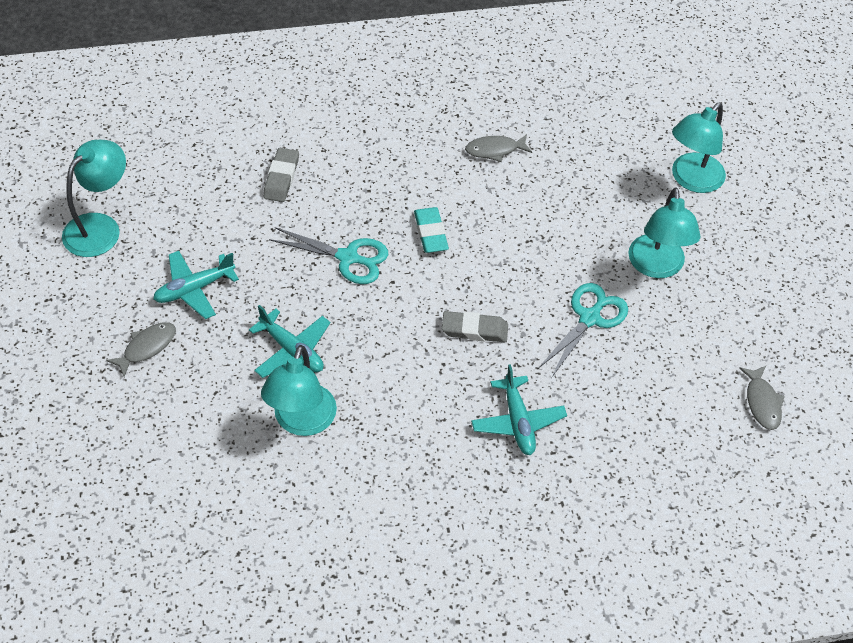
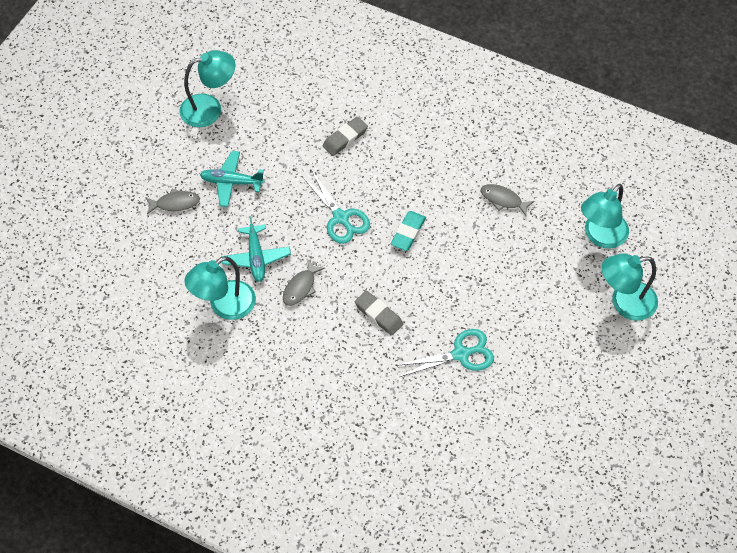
camera: 40 degrees right, 5 degrees up
turquoise plane [471,364,567,455] -> none
turquoise lamp [628,187,700,278] -> turquoise lamp moved to [581,184,629,249]
grey fish [739,366,785,430] -> grey fish moved to [283,260,325,306]

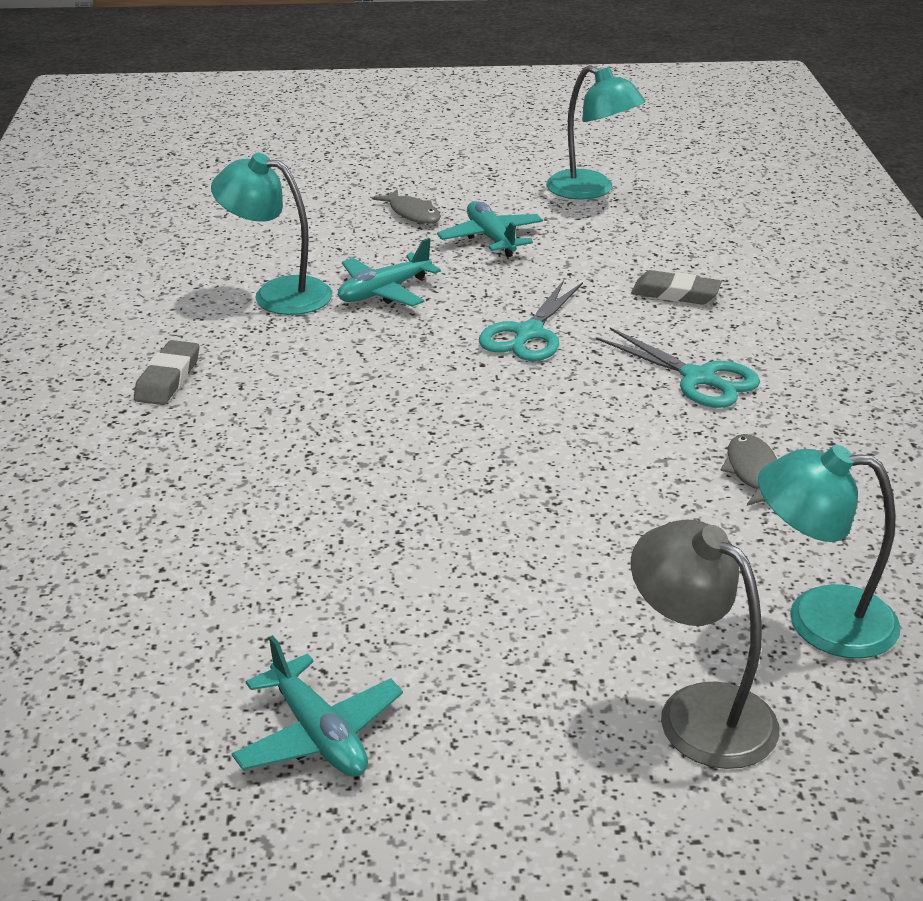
camera: 60 degrees right, 25 degrees down
grey fish [283,260,325,306] -> none
grey eraser [355,290,403,336] -> grey eraser moved to [134,340,199,405]
turquoise eraser [391,211,426,251] -> none
turquoise scissors [395,329,494,377] -> turquoise scissors moved to [596,328,760,408]
turquoise lamp [602,253,658,321] -> grey lamp [631,520,779,769]
none -> turquoise plane [231,635,403,777]

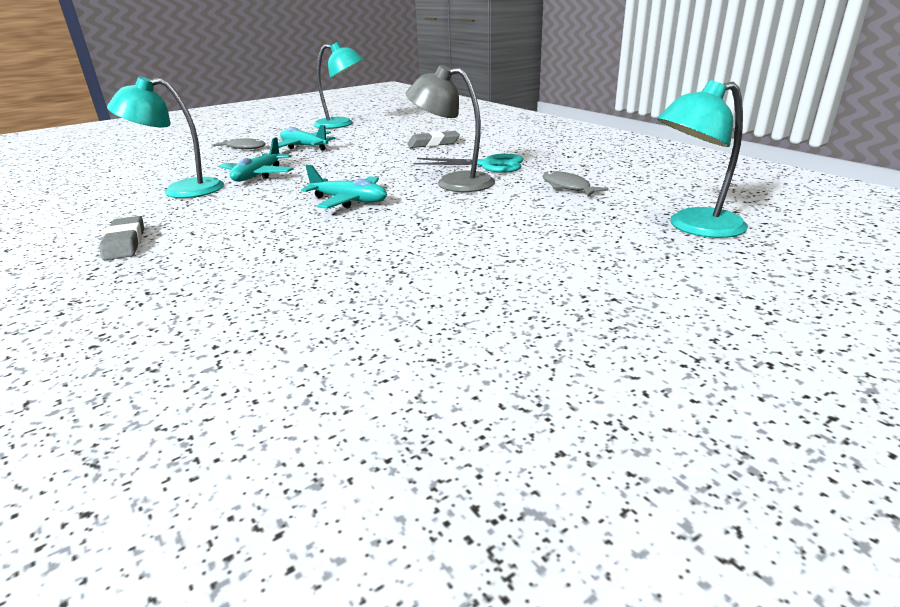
camera: 30 degrees left, 5 degrees down
turquoise plane [231,635,403,777] -> turquoise plane moved to [301,165,387,209]
turquoise scissors [479,280,583,361] -> none
grey lamp [631,520,779,769] -> grey lamp moved to [406,65,495,192]

